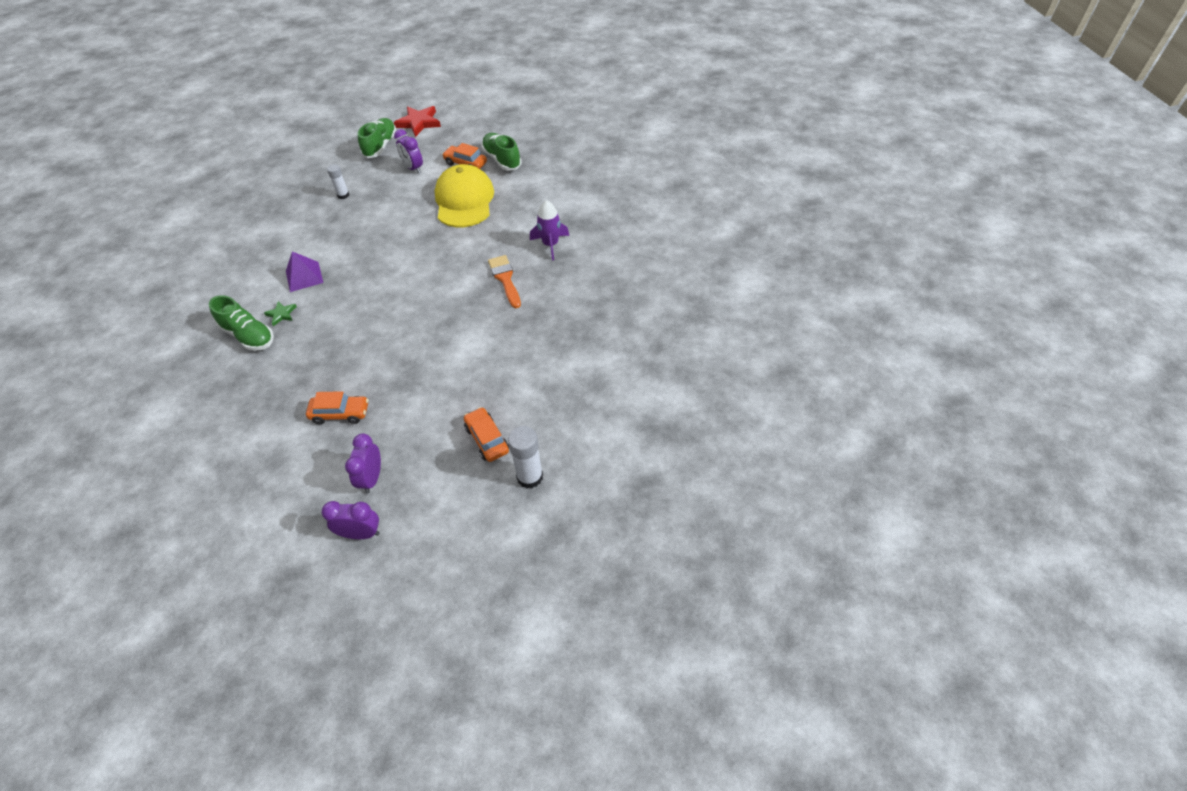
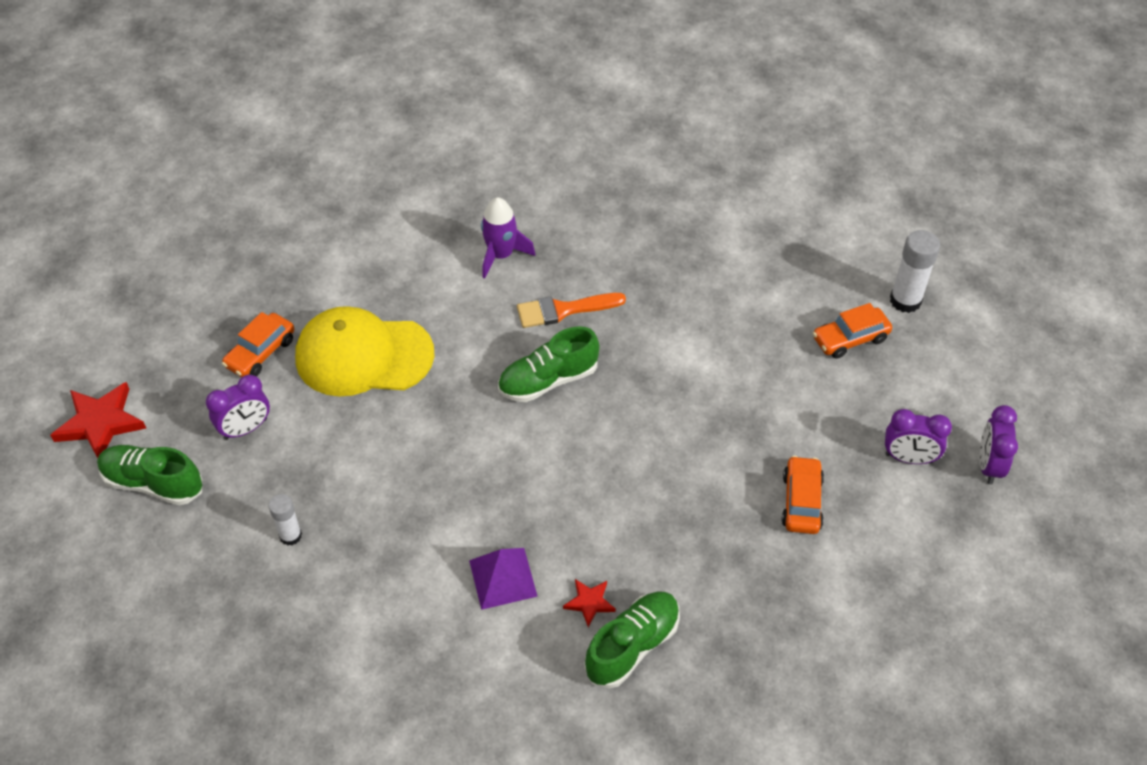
camera: 85 degrees left, 0 degrees up
green star [264,301,297,326] -> red star [563,579,616,627]
green shoe [481,133,522,171] -> green shoe moved to [498,326,599,402]

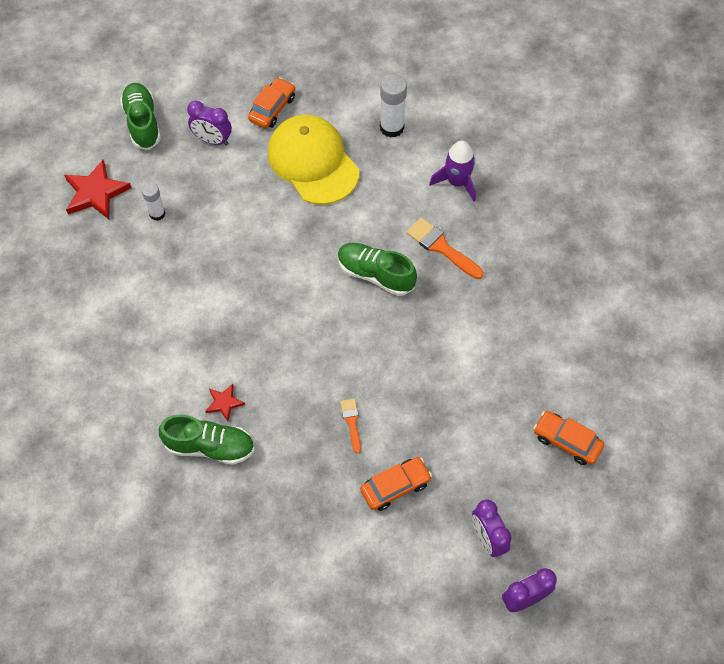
camera: 55 degrees right, 10 degrees up
red star [50,382,146,458] -> red star moved to [64,160,131,219]
orange car [222,312,294,377] -> orange car turned 120 degrees clockwise [248,77,295,129]
purple pyramid [469,548,538,610] -> none
white glue stick [890,230,940,313] -> white glue stick moved to [380,74,407,138]
none -> orange brush [340,399,361,453]

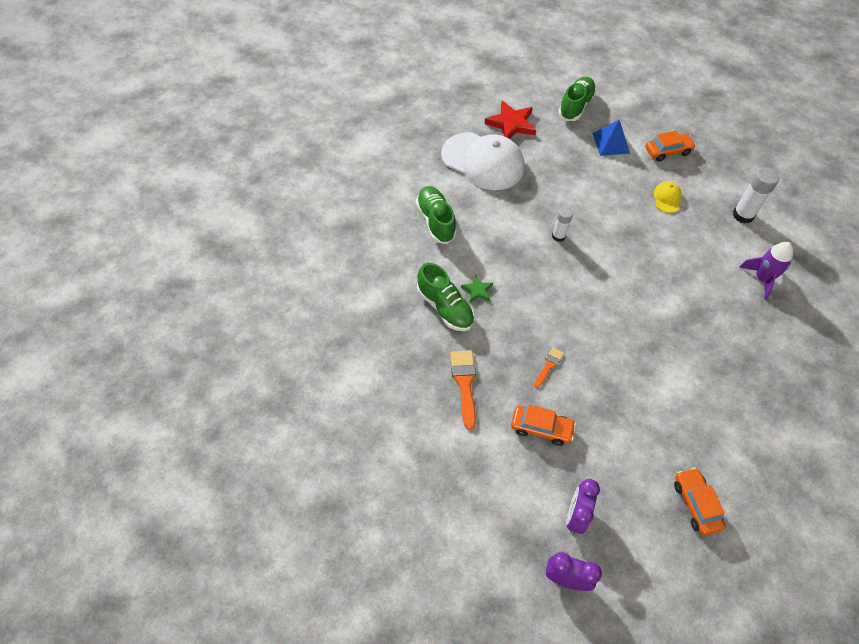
camera: 40 degrees right, 5 degrees down
white glue stick [141,182,166,221] -> white glue stick moved to [552,207,573,242]
purple clock [187,101,232,146] -> blue pyramid [593,120,630,156]
red star [205,384,245,421] -> green star [461,275,493,302]
yellow cap [267,115,359,205] -> yellow cap [654,181,682,213], size x0.43
green shoe [337,243,417,296] -> green shoe moved to [416,186,457,244]
orange brush [406,217,483,279] -> orange brush moved to [450,350,476,430]
none -> white cap [441,132,525,190]

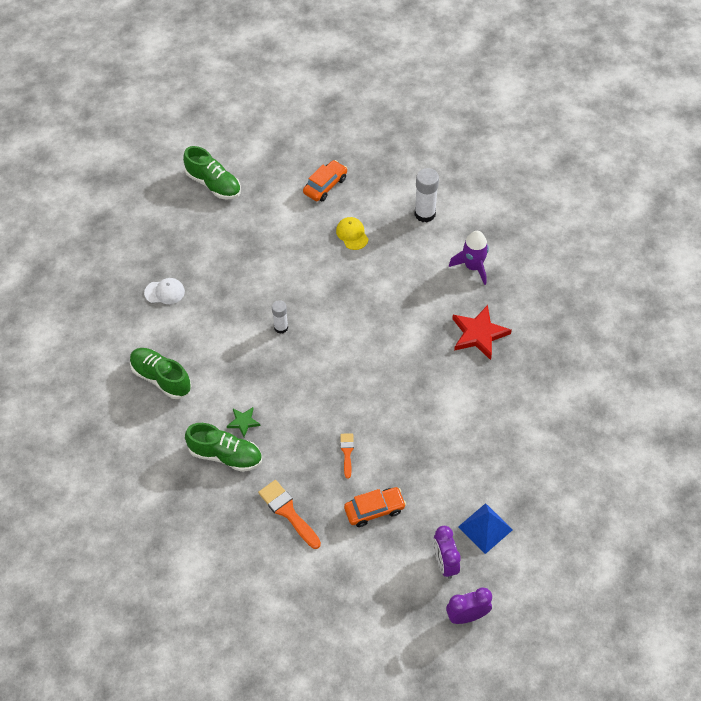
camera: 30 degrees left, 0 degrees up
white cap [441,132,525,190] -> white cap [144,278,185,304], size x0.43
red star [484,101,536,139] -> red star moved to [452,305,512,360]
green shoe [558,77,596,121] -> green shoe turned 135 degrees clockwise [183,146,241,200]
blue pyramid [593,120,630,156] -> blue pyramid moved to [458,503,513,554]
orange car [674,467,726,535] -> none

